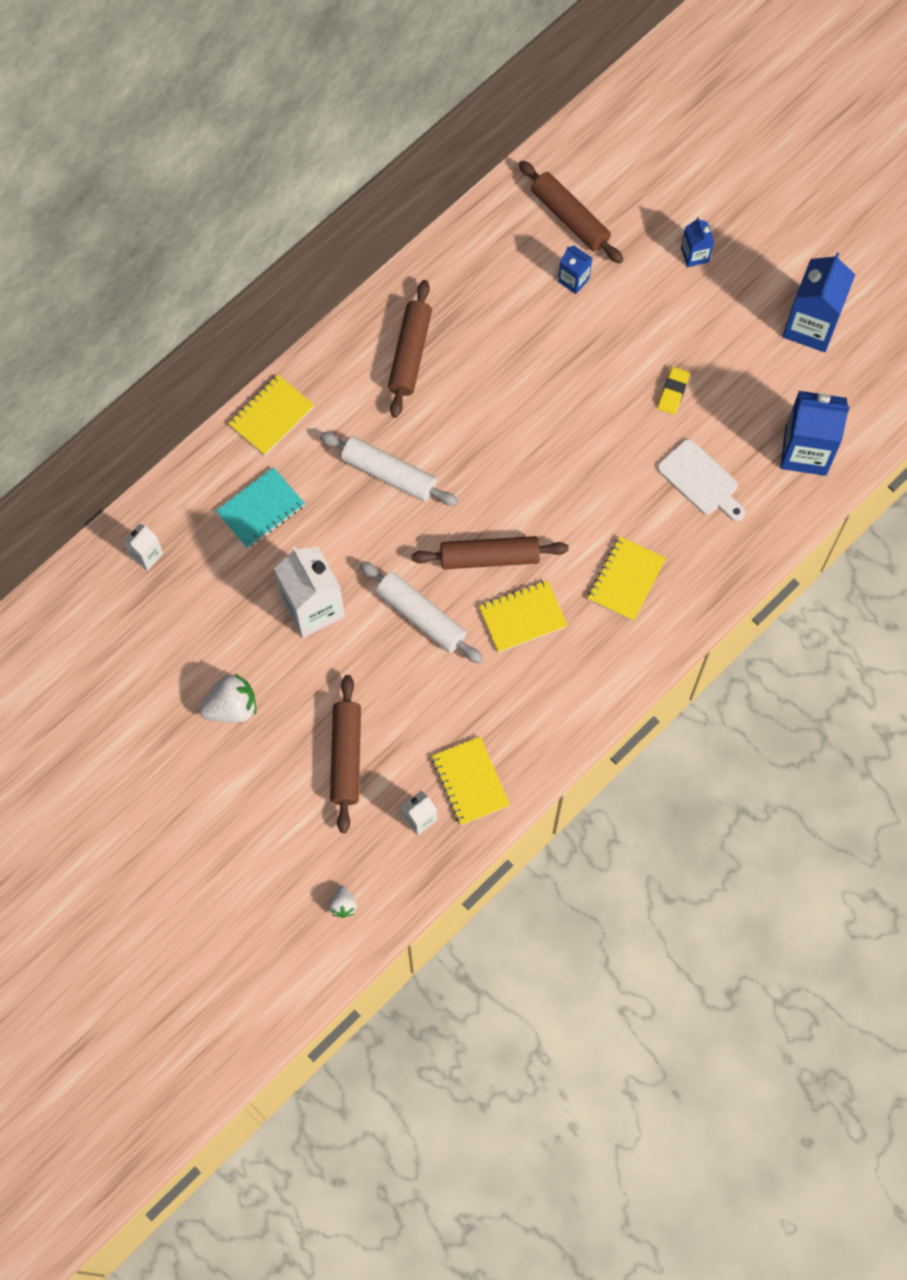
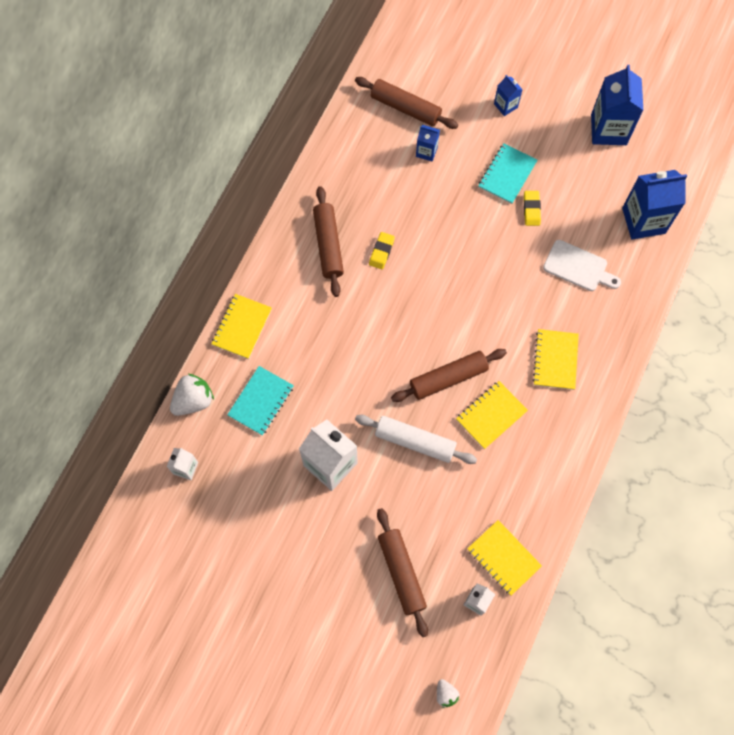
camera: 20 degrees left, 0 degrees up
white strawberry [199,673,256,723] -> white strawberry moved to [170,374,214,416]
white rolling pin [320,432,458,506] -> none
none -> yellow eraser [369,232,395,269]
none -> turquoise notebook [478,143,538,204]

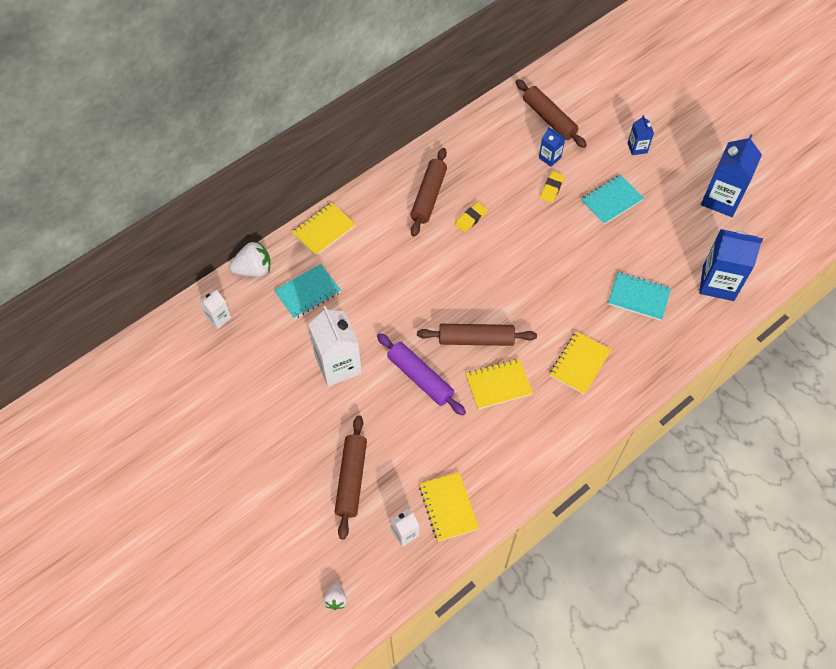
camera: 25 degrees right, 10 degrees down
white rolling pin [355,415,477,464] -> purple rolling pin [377,333,466,416]
yellow eraser [524,191,541,226] -> yellow eraser moved to [540,171,565,203]
white cutting board [543,240,621,291] -> turquoise notebook [608,272,671,321]

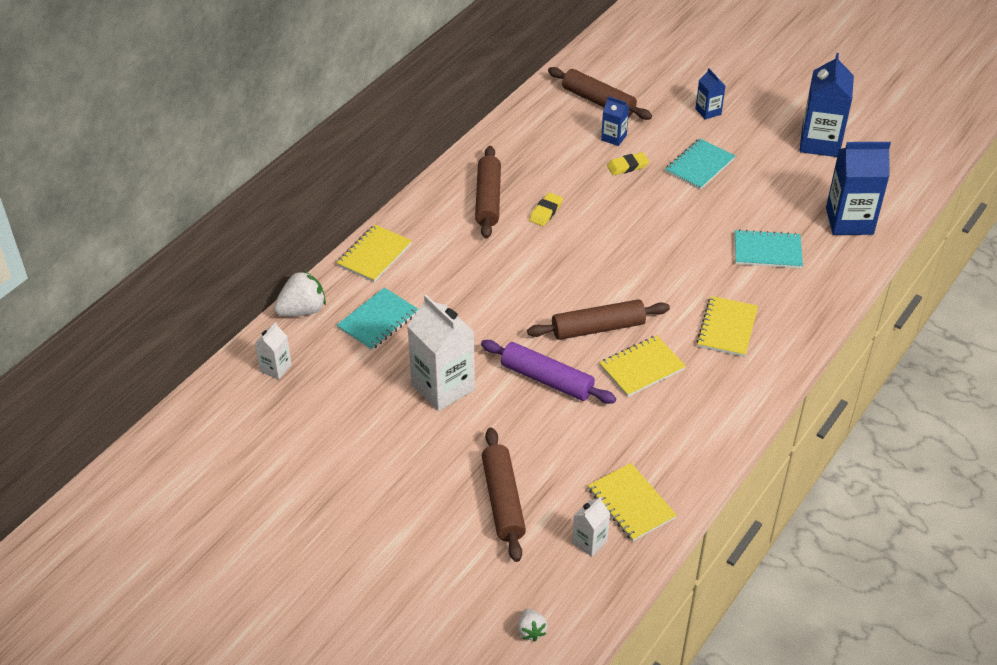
camera: 15 degrees left, 15 degrees down
yellow eraser [540,171,565,203] -> yellow eraser turned 60 degrees clockwise [607,152,649,175]

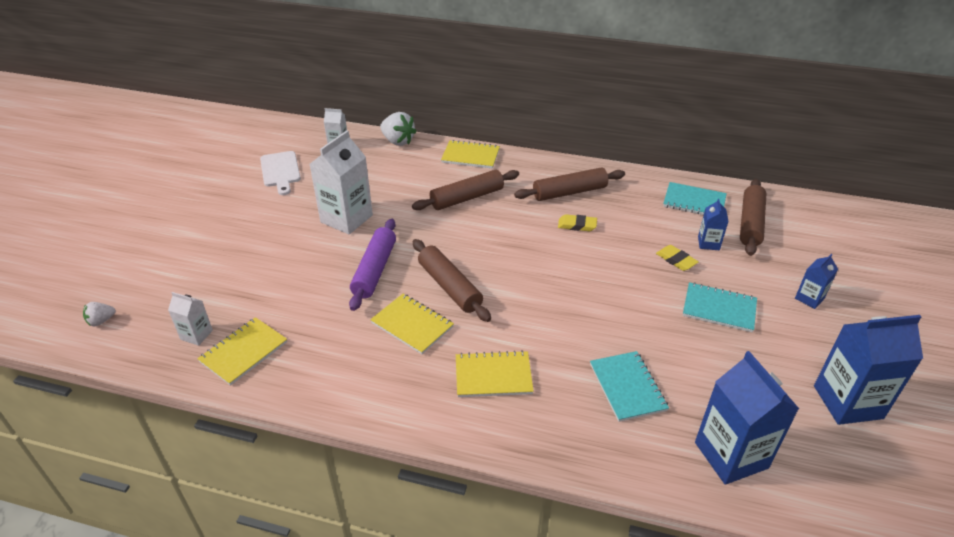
camera: 70 degrees right, 5 degrees down
turquoise notebook [337,288,419,350] -> turquoise notebook moved to [663,182,727,215]
brown rolling pin [482,427,526,562] -> brown rolling pin moved to [412,170,519,210]
none -> white cutting board [260,151,301,195]

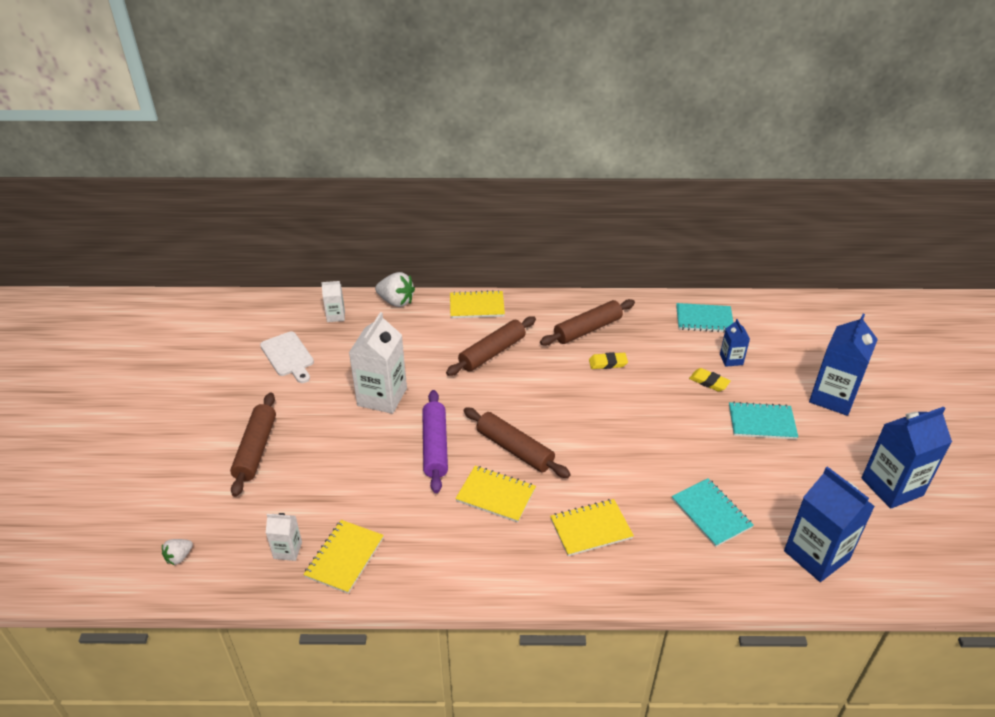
camera: 15 degrees left, 0 degrees up
brown rolling pin [740,179,766,256] -> brown rolling pin moved to [230,393,276,497]
blue carton [795,254,838,309] -> blue carton [809,314,878,416], size x1.98

